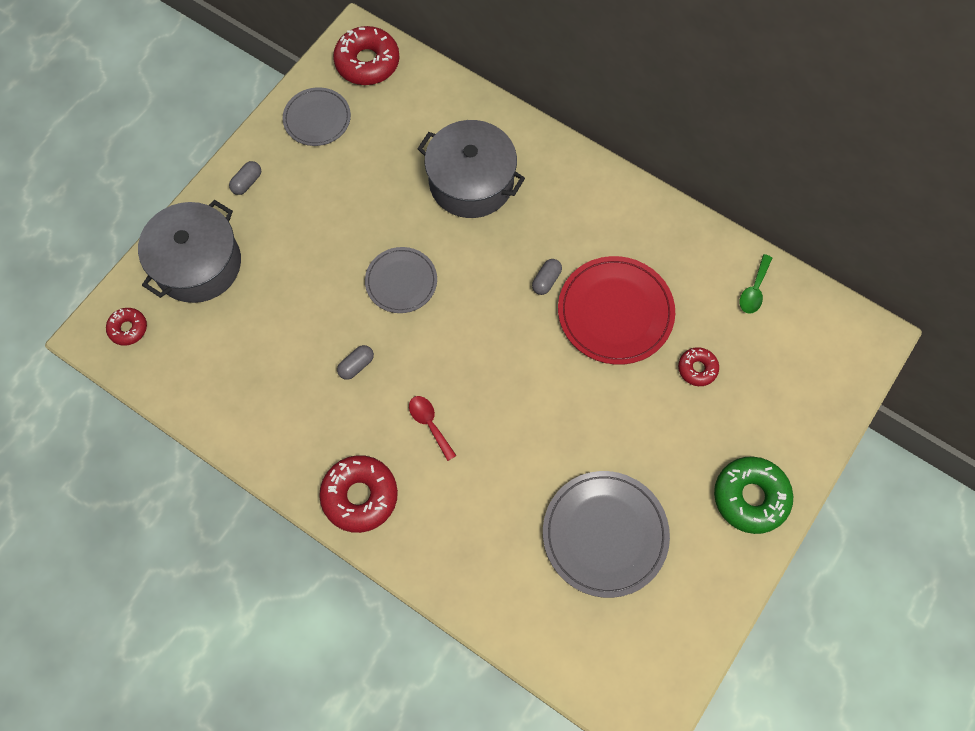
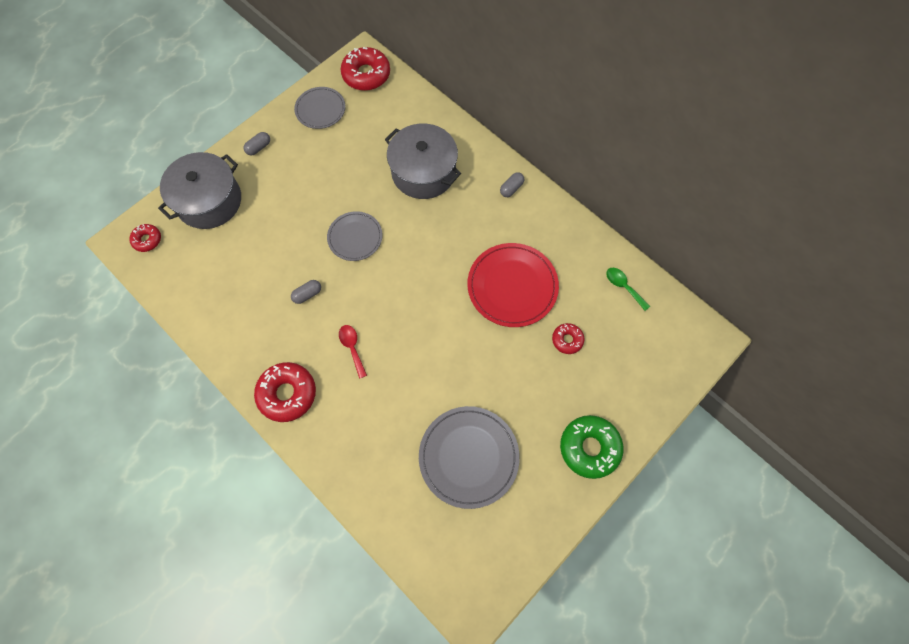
camera: 10 degrees right, 0 degrees up
grey capsule [532,259,562,295] -> grey capsule moved to [500,172,524,197]
green spoon [740,254,772,314] -> green spoon turned 105 degrees clockwise [606,268,650,311]

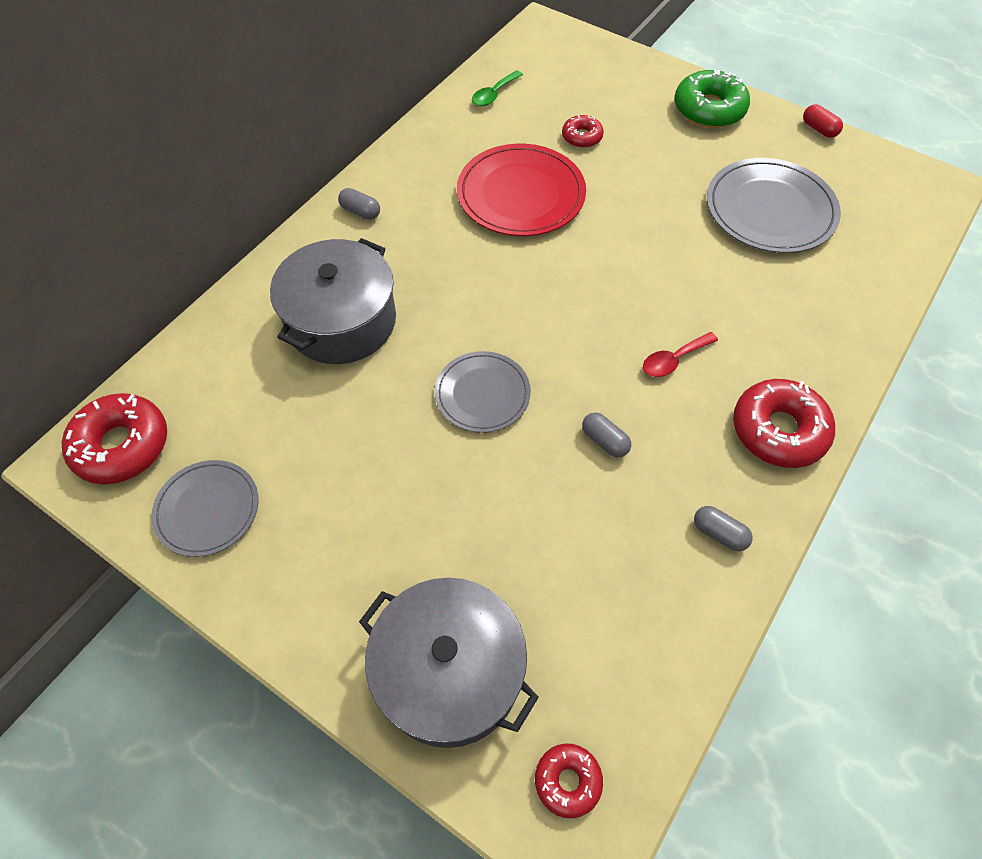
camera: 100 degrees left, 10 degrees down
grey capsule [243,132,270,155] -> grey capsule moved to [694,506,753,551]
none -> red capsule [803,105,843,138]

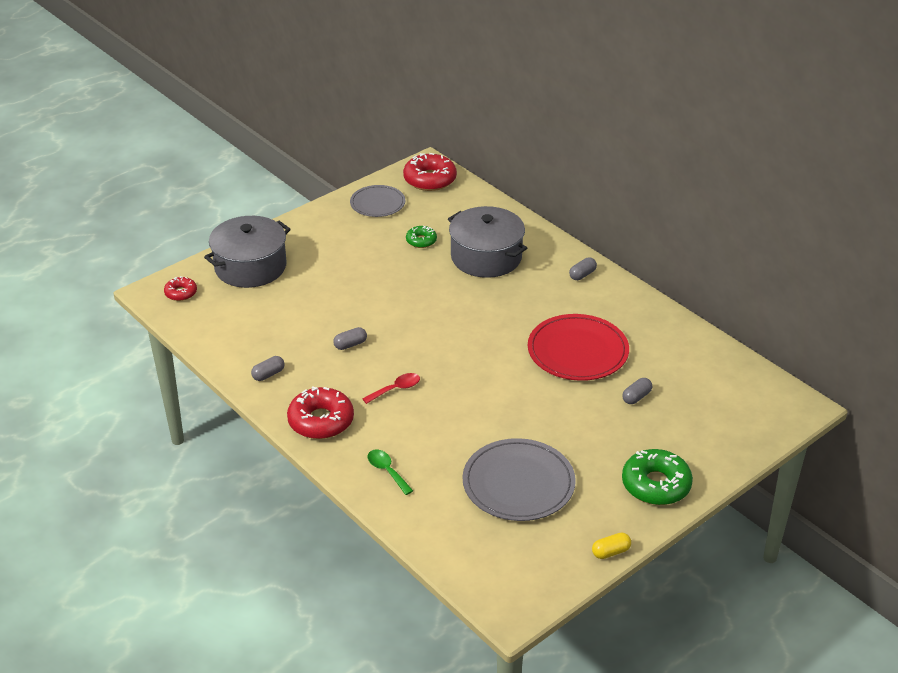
camera: 105 degrees right, 20 degrees down
grey plate [435,351,531,433] -> none
green spoon [472,70,523,106] -> green spoon moved to [368,450,413,495]
red donut [562,115,604,148] -> grey capsule [622,378,652,404]
red spoon [643,332,718,377] -> red spoon turned 75 degrees clockwise [363,373,420,404]
red capsule [803,105,843,138] -> yellow capsule [592,533,631,559]
none -> green donut [406,226,437,248]

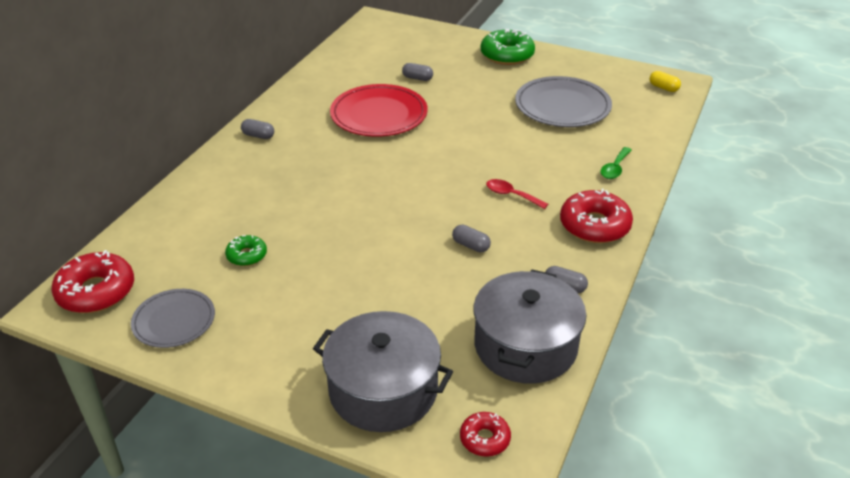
camera: 115 degrees left, 0 degrees up
grey pot [448,206,527,278] -> grey pot moved to [474,270,586,384]
yellow capsule [592,533,631,559] -> yellow capsule moved to [650,71,681,92]

